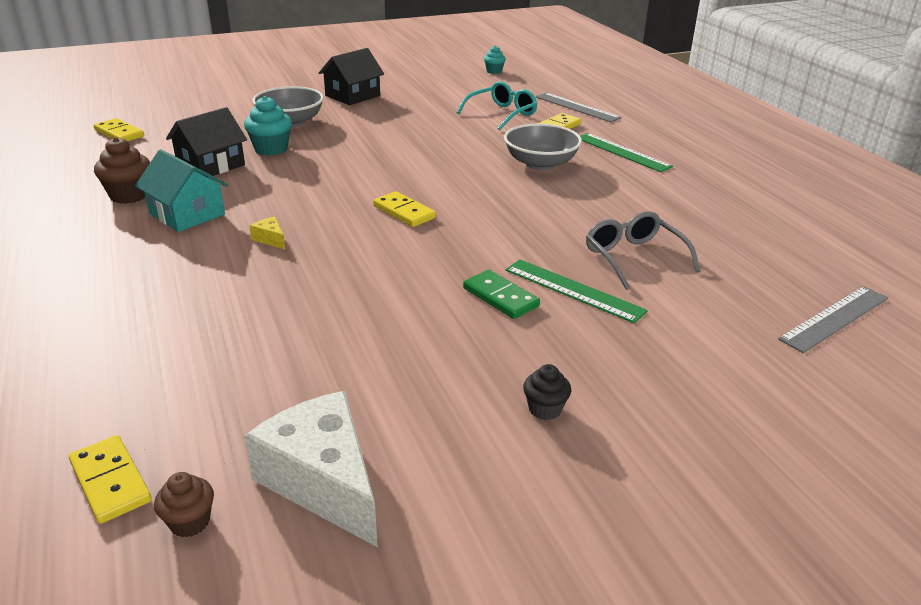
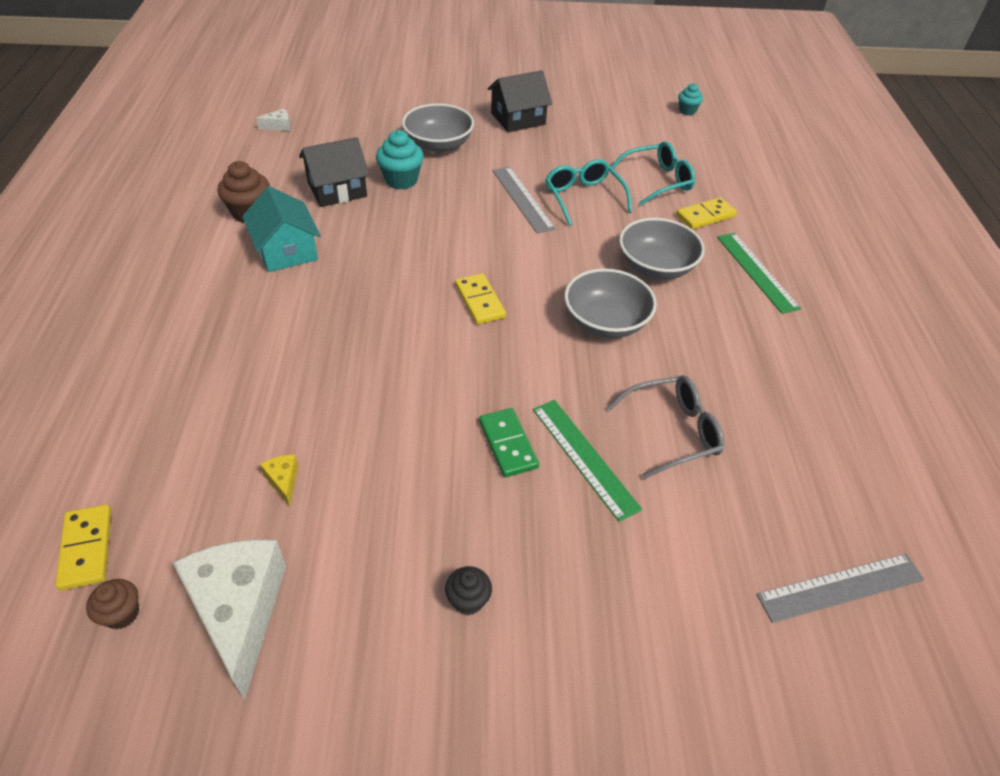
camera: 20 degrees right, 15 degrees up
yellow domino [94,118,144,141] -> white cheese [256,109,290,131]
yellow cheese [250,217,285,249] -> yellow cheese moved to [260,455,298,507]
grey ruler [536,93,621,122] -> grey ruler moved to [493,167,555,233]
grey glasses [586,211,700,290] -> grey glasses turned 75 degrees clockwise [607,376,724,479]
none -> turquoise glasses [545,159,632,226]
none -> grey bowl [564,268,657,338]

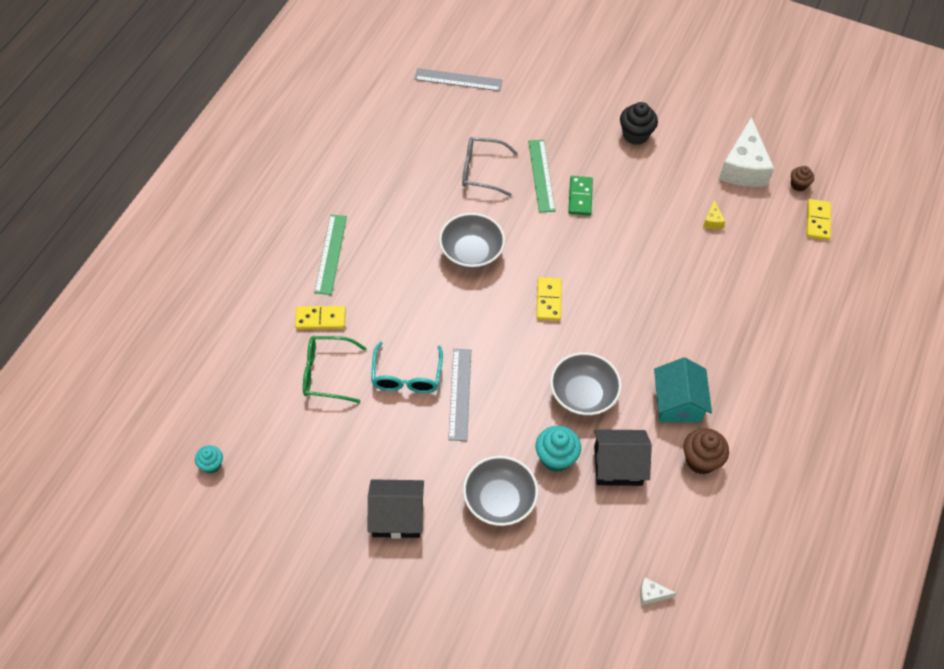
camera: 155 degrees left, 10 degrees up
black cupcake [445,566,492,615] -> black cupcake [620,102,658,145], size x1.65
turquoise glasses [611,141,695,206] -> green glasses [303,336,367,403]
grey bowl [619,218,705,279] -> grey bowl moved to [550,352,622,416]

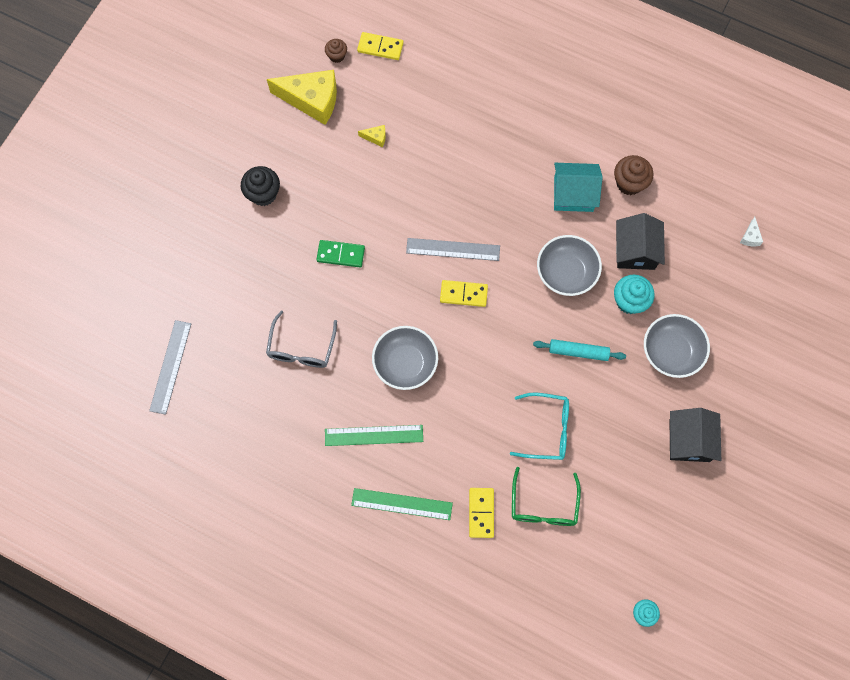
camera: 85 degrees left, 15 degrees up
grey ruler [448,349,471,441] -> grey ruler moved to [406,238,500,261]
green ruler [528,140,555,213] -> green ruler moved to [325,425,423,446]
white cheese [719,117,774,187] -> yellow cheese [267,70,337,125]
none -> turquoise rolling pin [533,339,626,361]

